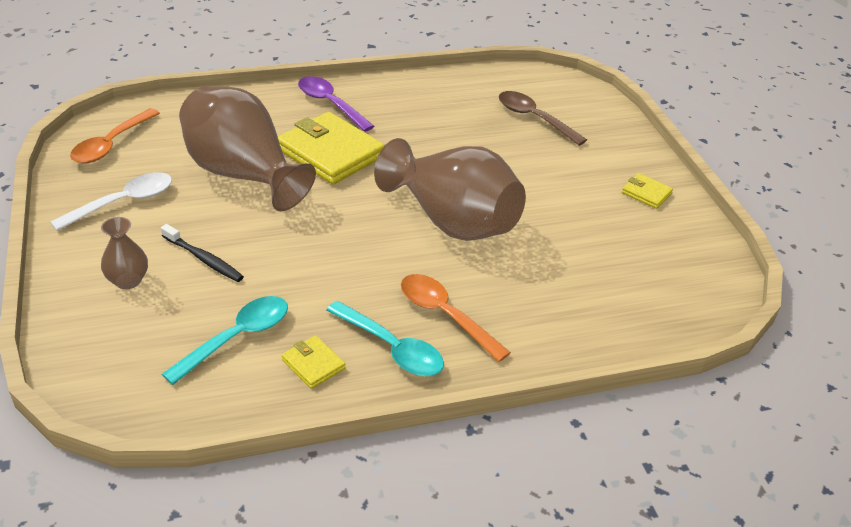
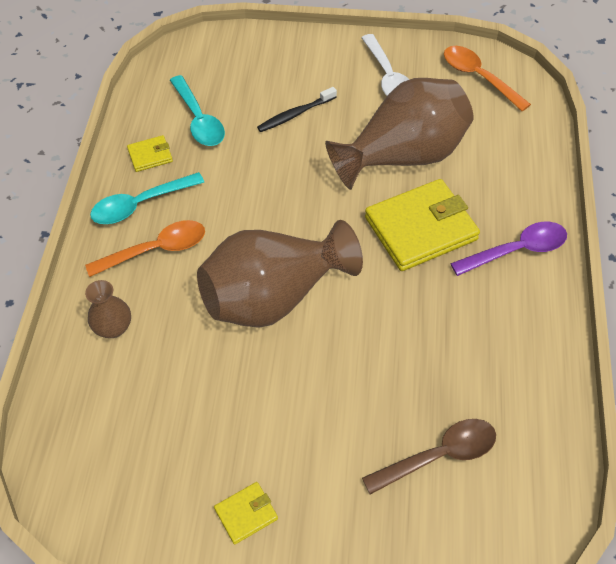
camera: 115 degrees right, 15 degrees up
brown vase [101,217,148,289] -> brown vase moved to [85,280,131,338]

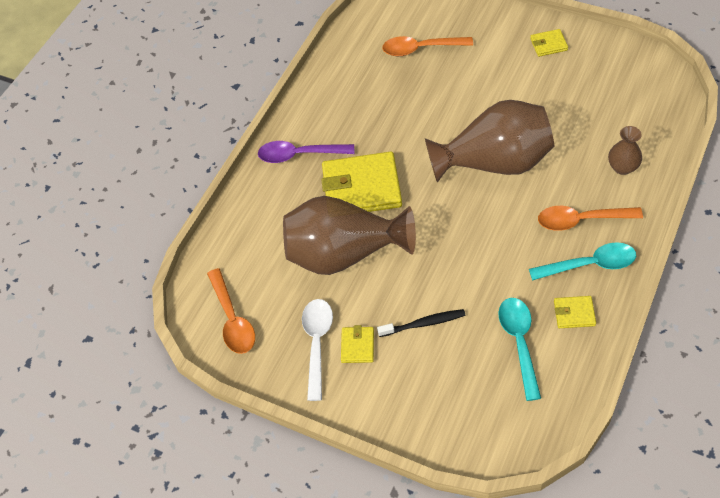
camera: 155 degrees left, 0 degrees up
brown spoon [362,419,496,494] -> orange spoon [382,36,473,56]
none -> yellow wallet [341,325,374,363]

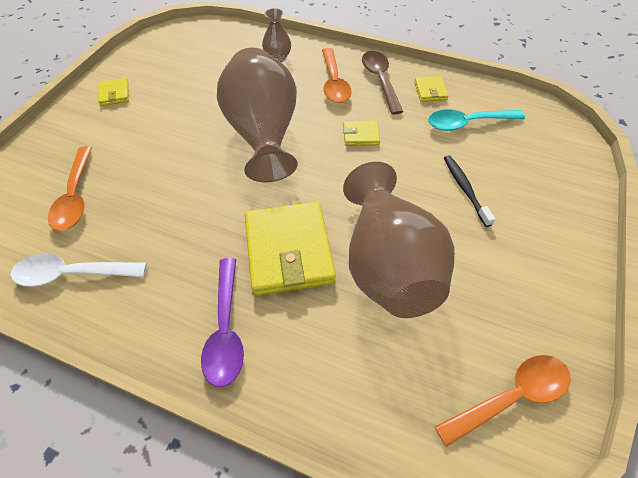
camera: 100 degrees left, 0 degrees up
white spoon [302,299,333,401] -> white spoon moved to [11,254,147,287]
yellow wallet [341,325,374,363] -> yellow wallet moved to [343,121,380,146]
turquoise spoon [529,242,636,281] -> brown spoon [362,51,403,115]

